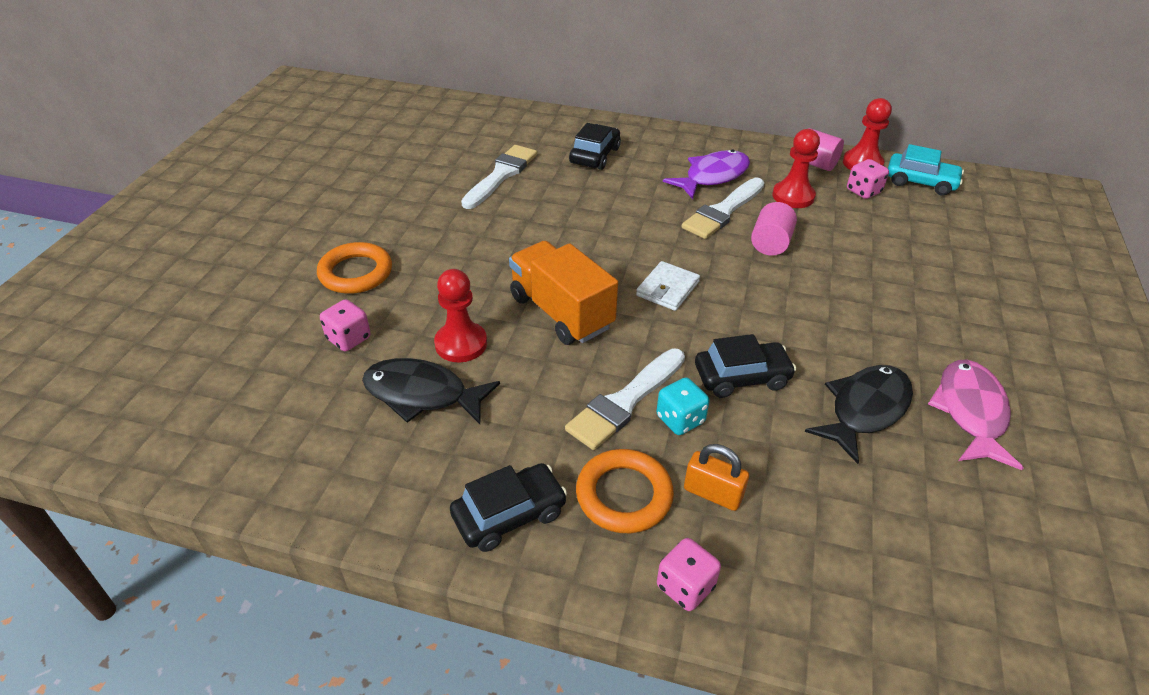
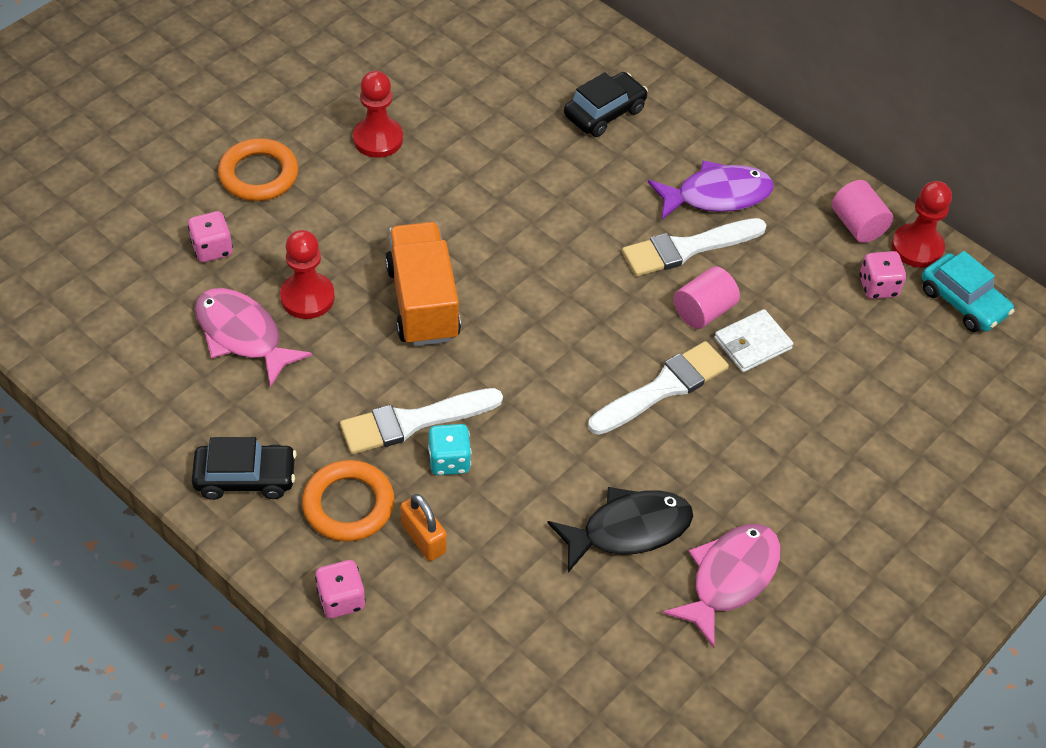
camera: 25 degrees right, 10 degrees up
black fish [362,358,500,424] -> pink fish [195,288,312,387]
white brush [461,145,537,209] -> white brush moved to [588,341,729,435]
white wallet [636,261,700,311] -> white wallet moved to [714,309,793,372]
black car [695,334,796,398] -> none
red pawn [772,129,820,208] -> red pawn moved to [353,71,403,158]

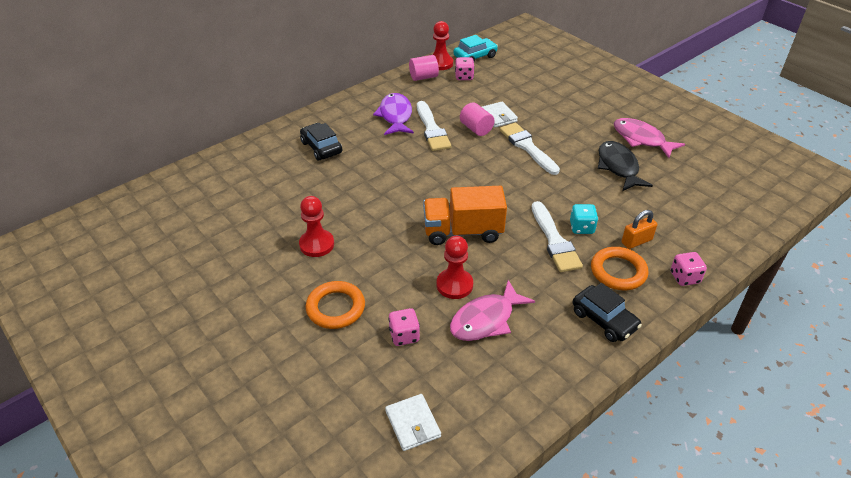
camera: 80 degrees left, 10 degrees down
black car [192,437,297,500] -> black car turned 135 degrees clockwise [573,283,642,342]
none -> white wallet [385,394,441,451]

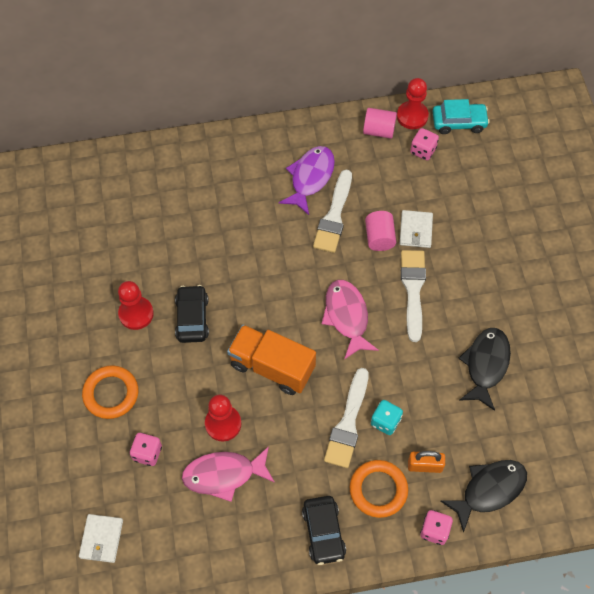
camera: 30 degrees right, 20 degrees up
black car [300,123,343,160] -> black car moved to [175,285,209,343]
pink fish [614,118,685,158] -> pink fish moved to [322,280,379,359]
none -> black fish [440,460,527,533]

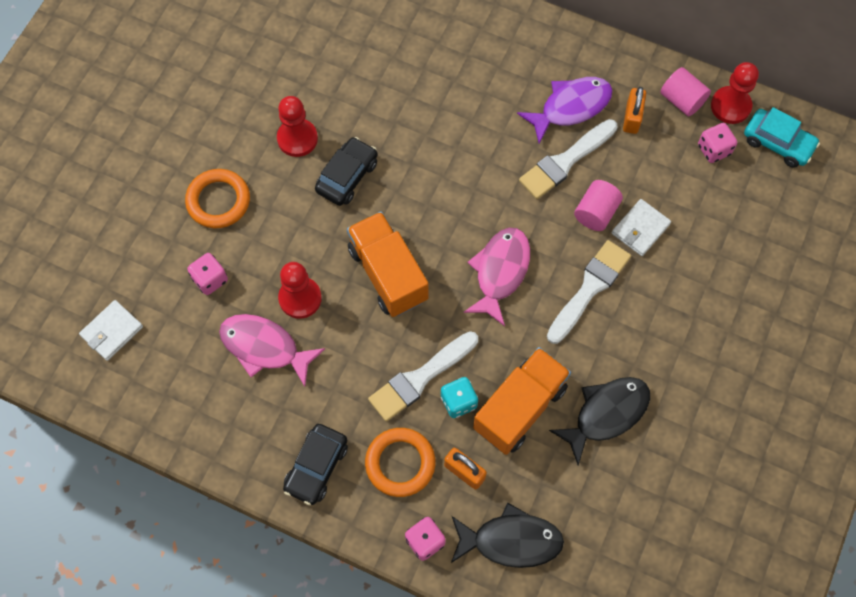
camera: 35 degrees right, 5 degrees up
none -> orange truck [473,347,571,455]
none -> orange padlock [623,87,646,134]

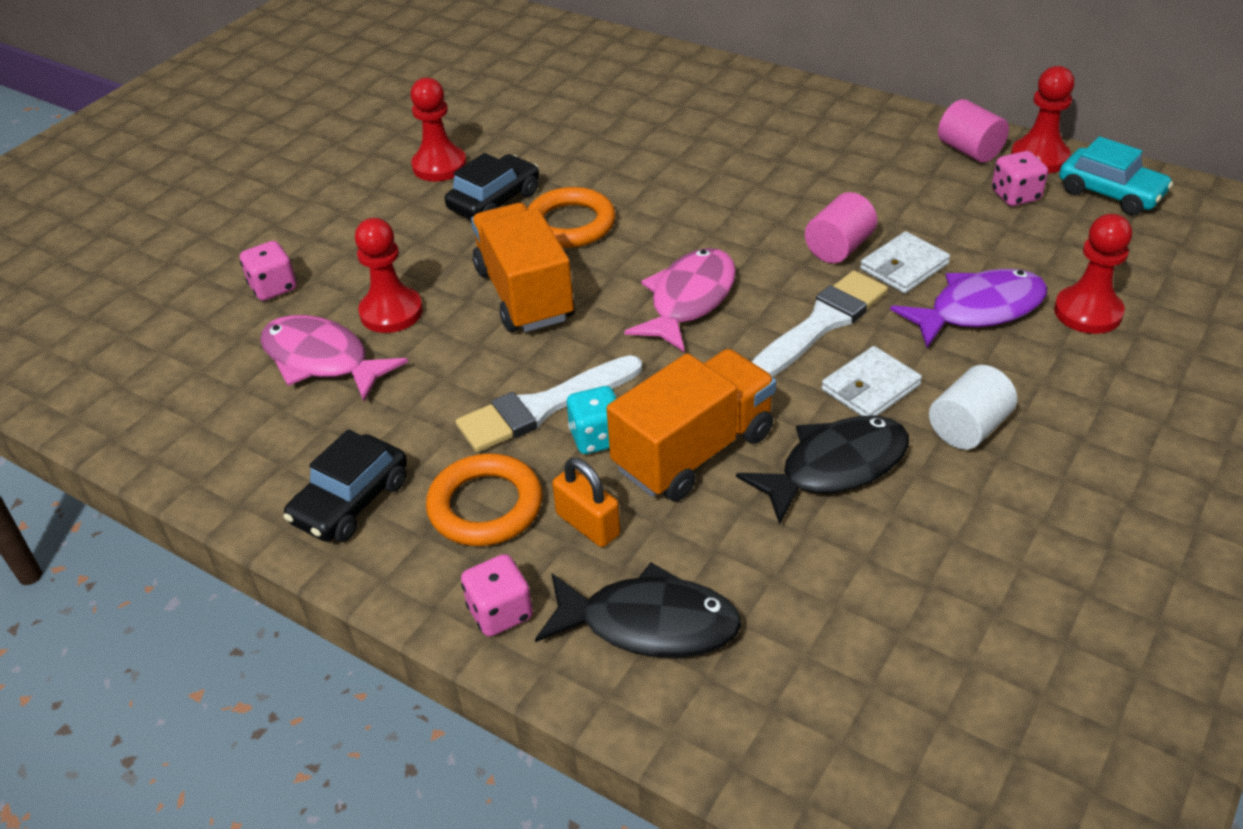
camera: 10 degrees right, 25 degrees down
white wallet [79,300,143,361] -> white wallet moved to [821,346,922,416]
orange ring [185,169,250,228] -> orange ring moved to [528,187,616,248]
purple fish [517,77,612,144] -> purple fish moved to [890,269,1047,348]
white brush [519,119,617,199] -> none
orange padlock [623,87,646,134] -> none
none -> white cylinder [929,365,1017,450]
none -> red pawn [1054,214,1132,334]

